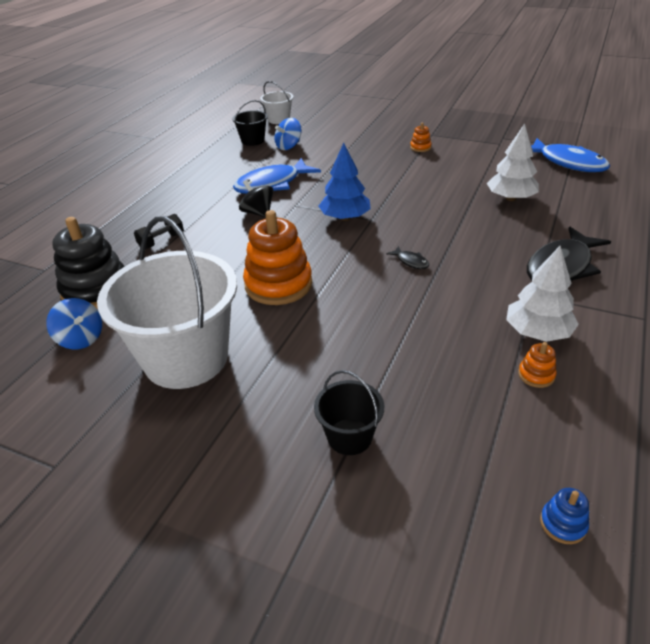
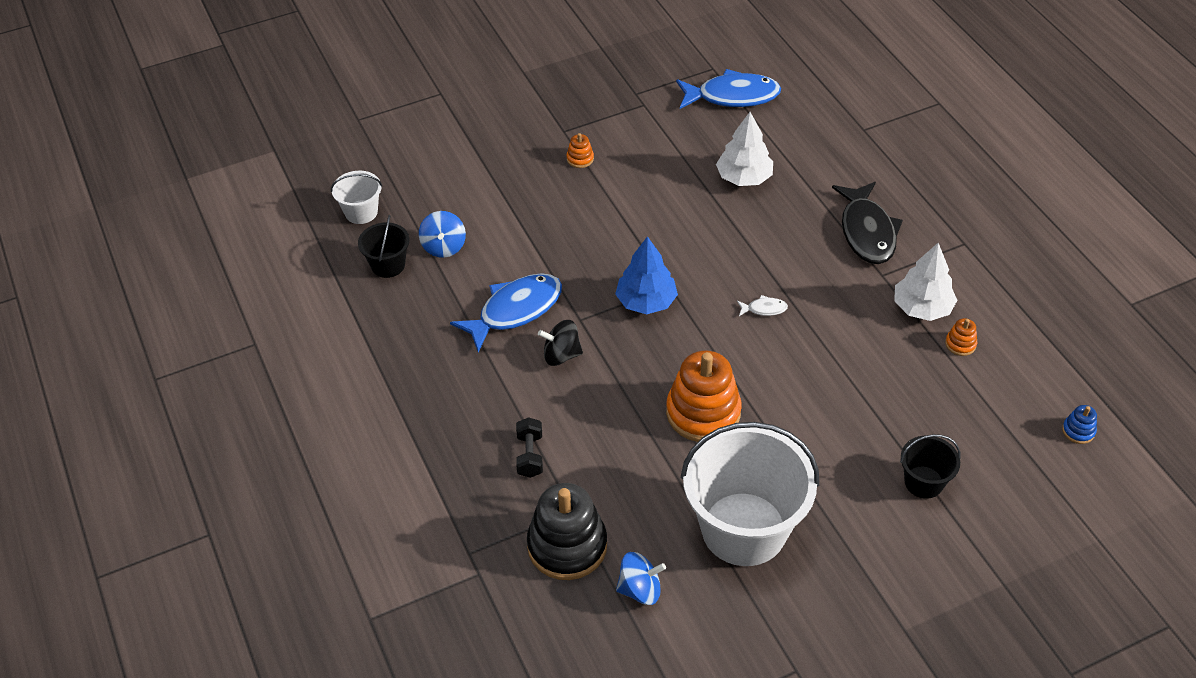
camera: 50 degrees left, 10 degrees up
blue fish [233,158,321,194] -> blue fish turned 135 degrees counterclockwise [450,273,562,352]
black fish [386,246,429,269] -> white fish [737,295,788,316]

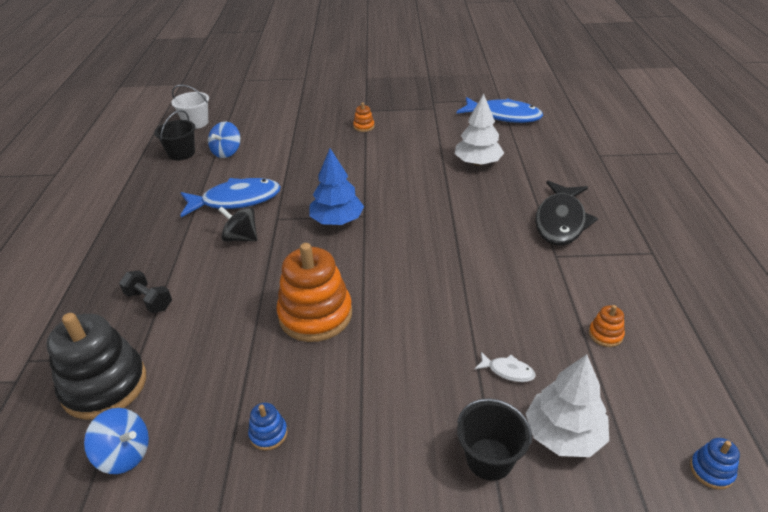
camera: 25 degrees right, 10 degrees down
black dumbbell [516,417,543,478] -> black dumbbell turned 75 degrees counterclockwise [119,271,172,313]
white bucket [681,422,819,566] -> blue stacking toy [248,403,287,451]
white fish [737,295,788,316] -> white fish moved to [475,352,536,382]
white tree [894,243,957,321] -> white tree moved to [525,354,609,457]

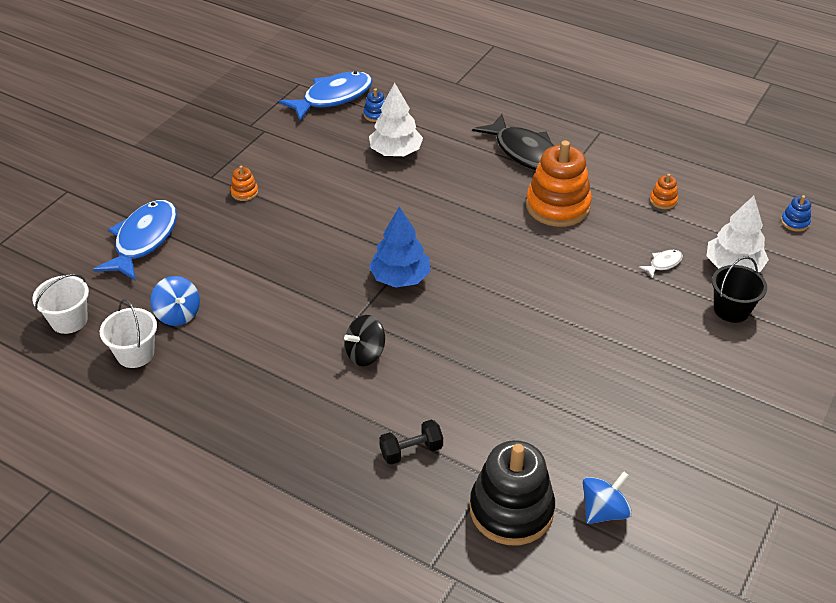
camera: 60 degrees left, 5 degrees up
black bucket [154,110,196,160] -> white bucket [100,299,157,368]
blue fish [180,178,281,217] -> blue fish moved to [93,200,177,281]
blue stacking toy [248,403,287,451] -> blue stacking toy moved to [364,88,385,122]
orange stacking toy [276,243,352,342] -> orange stacking toy moved to [526,140,592,227]

